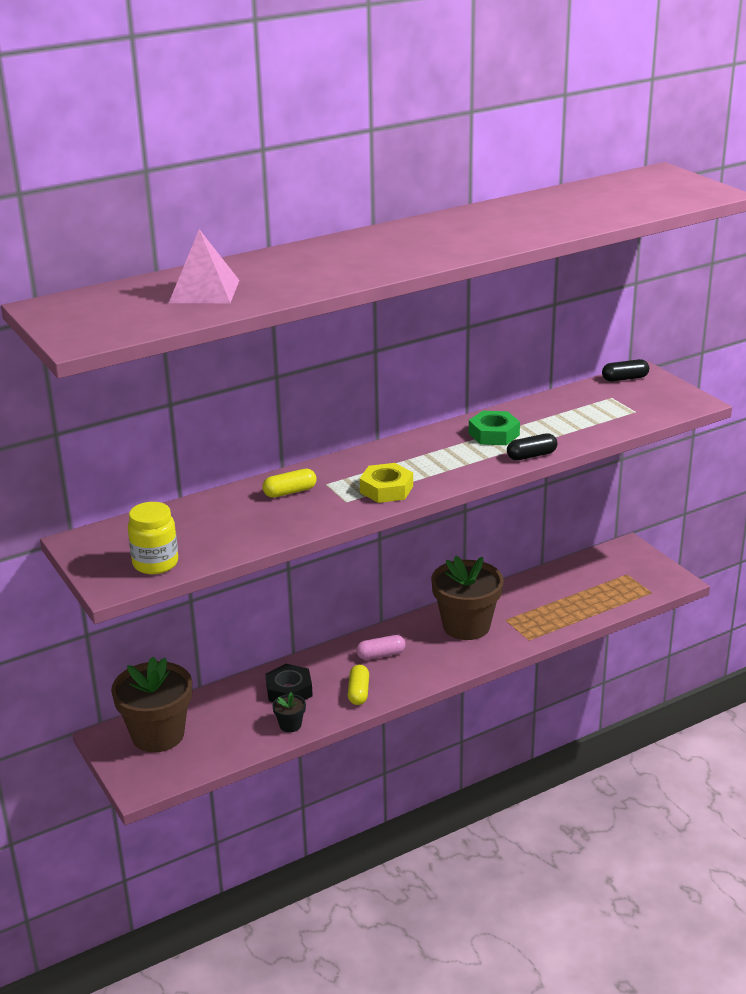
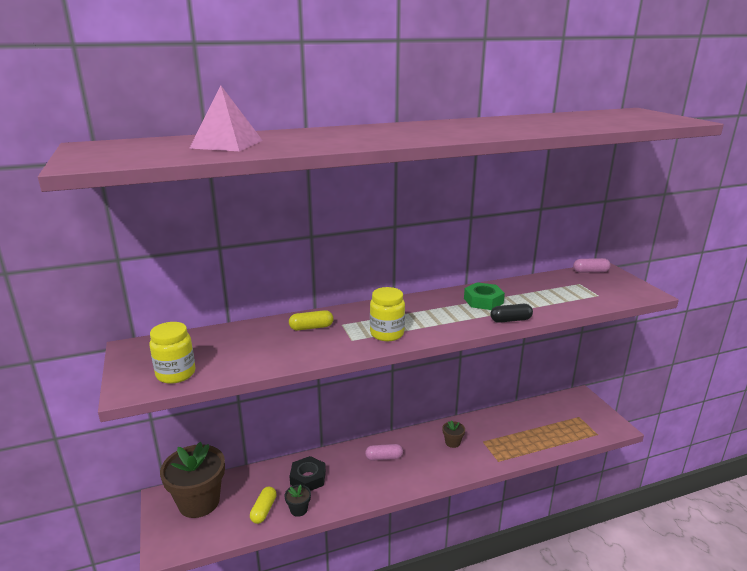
camera: 10 degrees right, 5 degrees down
yellow capsule [348,665,369,705] -> yellow capsule moved to [250,487,277,524]
yellow nut [360,463,413,503] -> yellow jar [370,287,405,341]
brown flower pot [431,556,504,640] -> brown flower pot [442,420,465,448], size x0.43
black capsule [602,359,649,381] -> pink capsule [573,258,611,273]

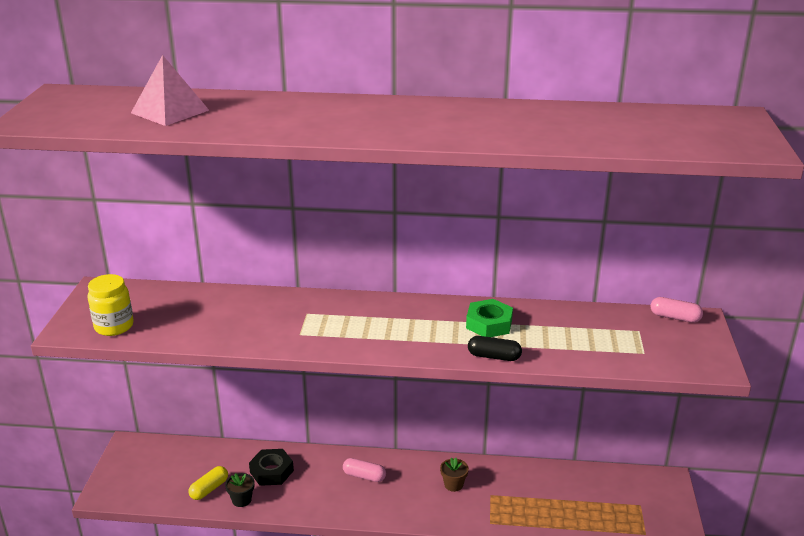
camera: 25 degrees right, 5 degrees up
brown flower pot [160,442,225,518] -> none
yellow capsule [289,310,333,330] -> none
yellow jar [370,287,405,341] -> none

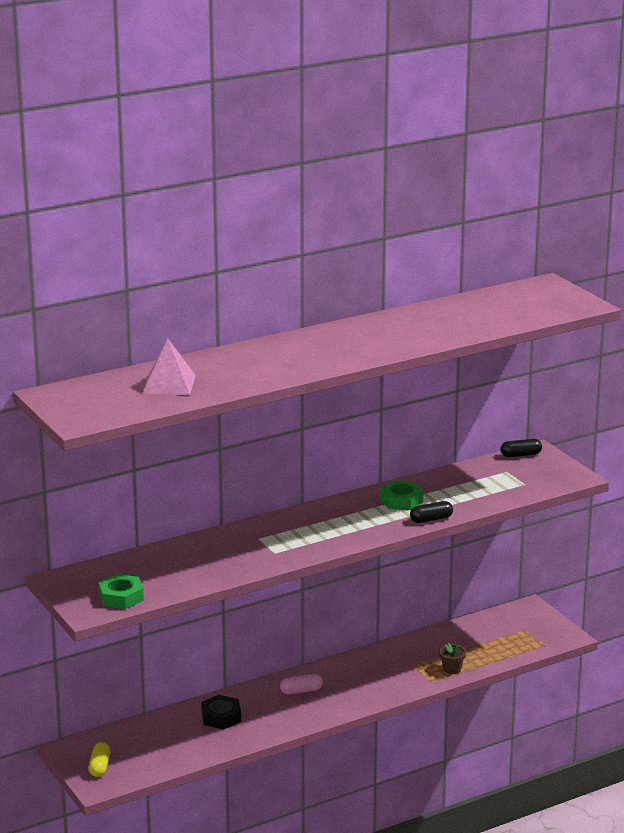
camera: 35 degrees left, 5 degrees down
yellow jar [87,274,134,336] -> green nut [98,574,144,609]
yellow capsule [188,466,228,500] -> yellow capsule moved to [88,742,110,777]
black flower pot [225,473,255,507] -> none
brown flower pot [440,458,469,492] -> brown flower pot moved to [439,643,466,674]
pink capsule [651,297,703,323] -> black capsule [500,439,542,457]

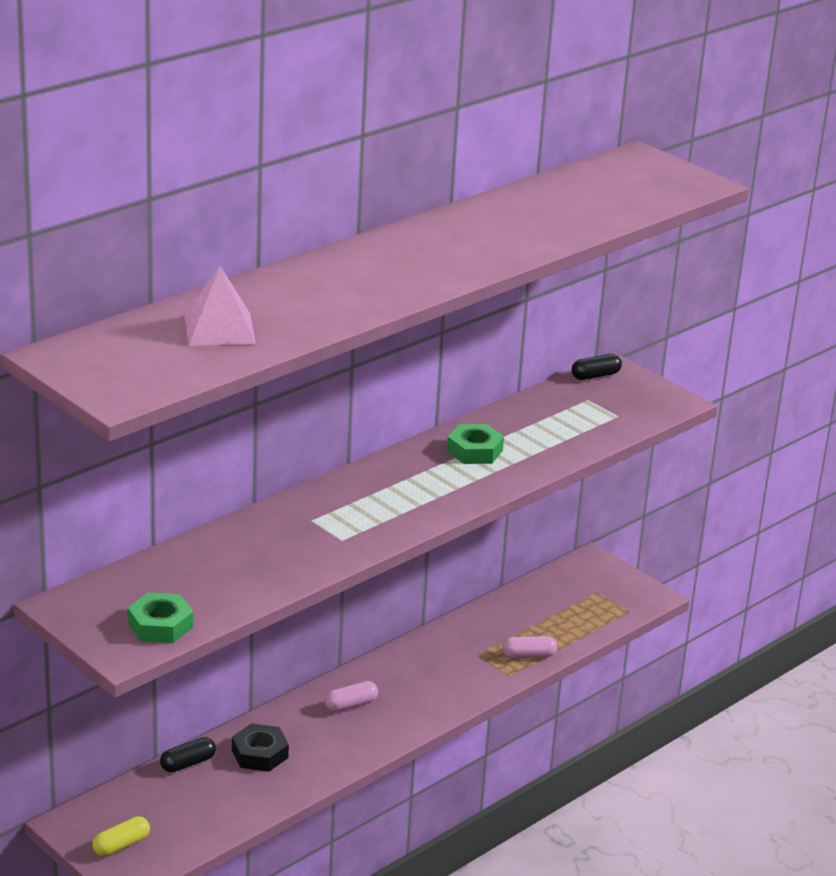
camera: 15 degrees left, 5 degrees up
yellow capsule [88,742,110,777] -> yellow capsule turned 60 degrees clockwise [92,816,150,856]
black capsule [410,501,453,523] -> black capsule moved to [160,737,216,772]
brown flower pot [439,643,466,674] -> pink capsule [503,636,557,659]

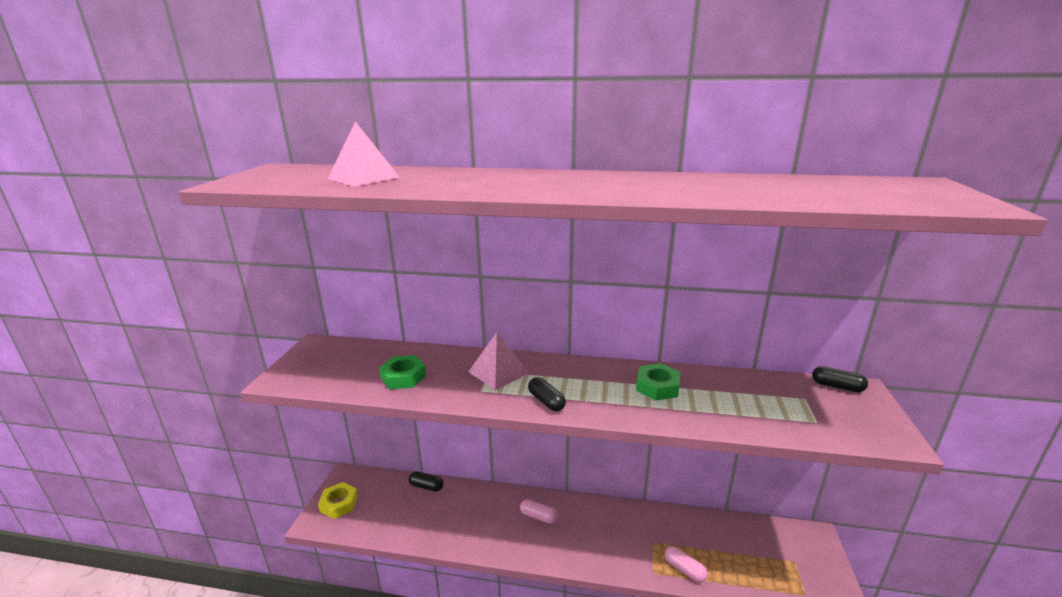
camera: 55 degrees right, 5 degrees down
yellow capsule [92,816,150,856] -> yellow nut [318,482,358,519]
green nut [128,592,193,643] -> green nut moved to [379,355,426,389]
black nut [232,723,289,772] -> none
none -> pink pyramid [468,332,529,390]
none -> black capsule [528,377,566,411]

